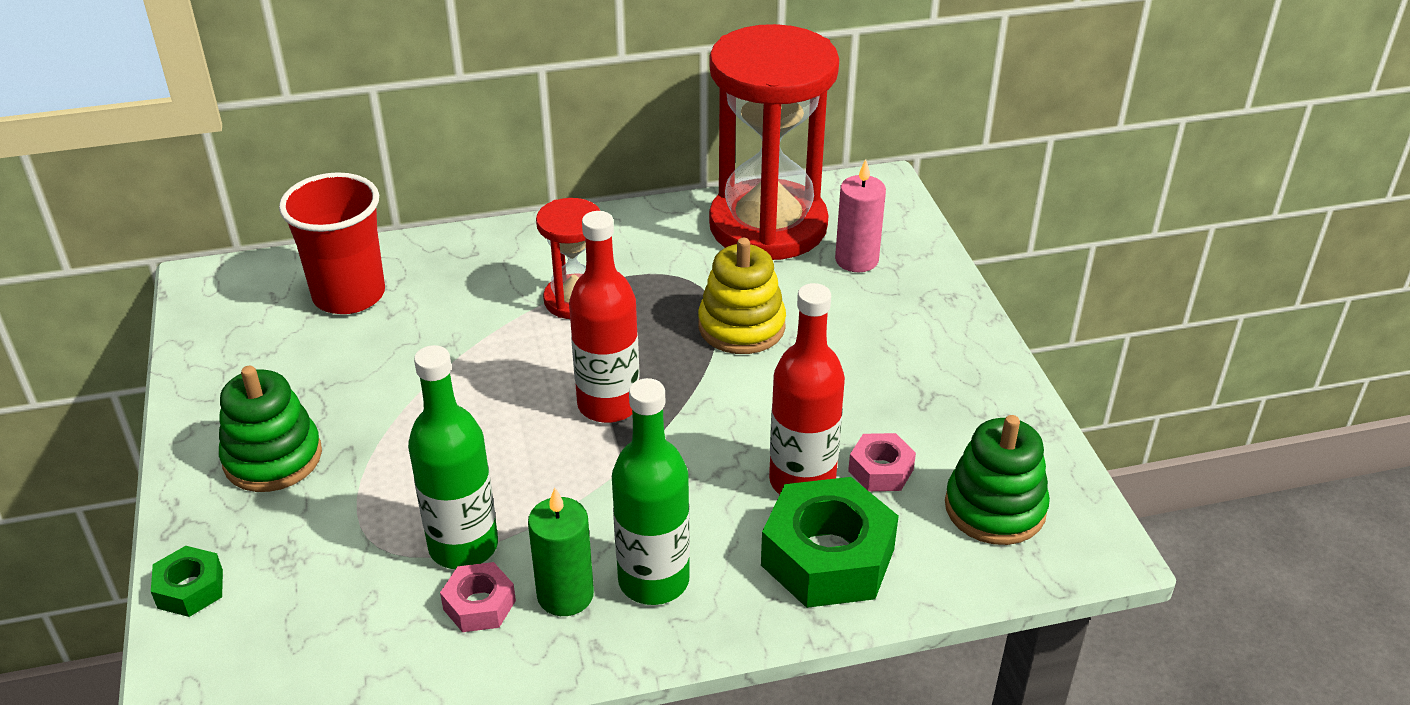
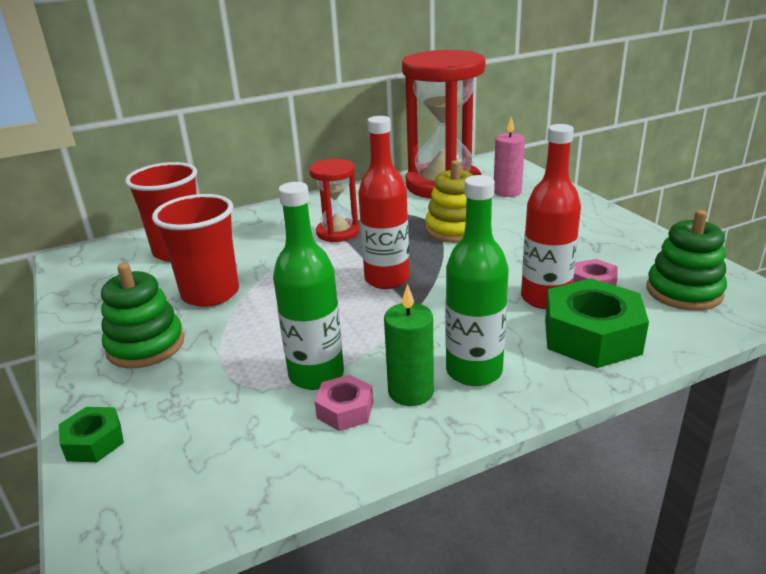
camera: 10 degrees left, 10 degrees down
none -> red cup [152,194,239,307]

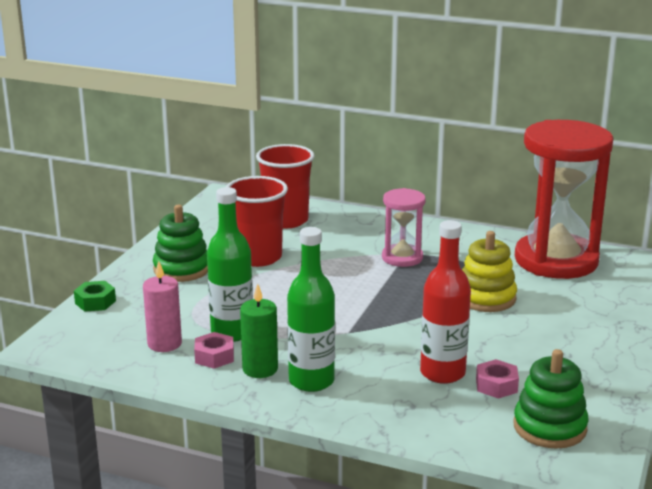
camera: 45 degrees right, 5 degrees down
red hourglass [309,159,359,242] -> pink hourglass [382,188,426,267]
red bottle [358,116,409,289] -> none
pink candle [494,116,525,197] -> pink candle moved to [143,261,182,352]
green nut [545,278,649,368] -> none

